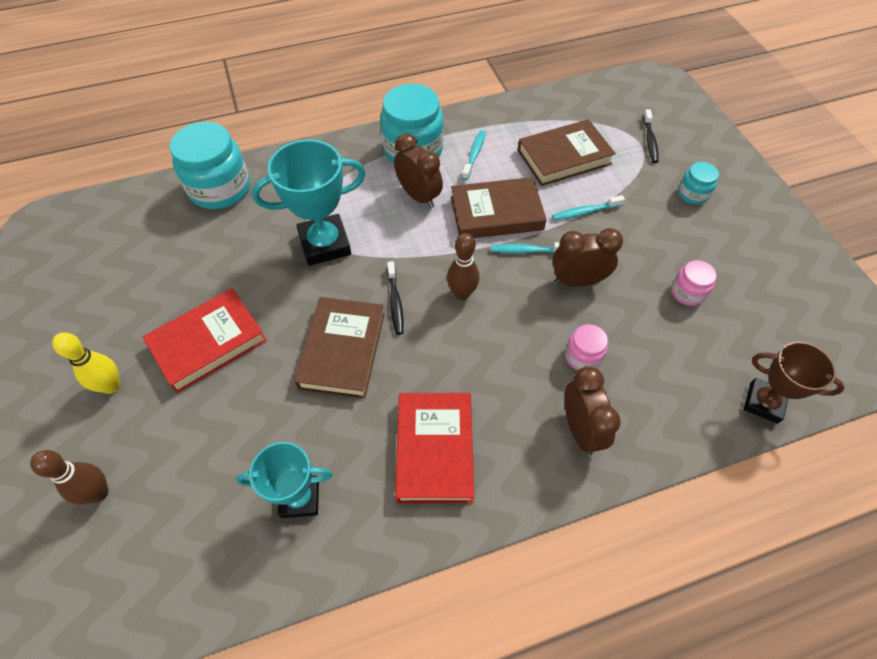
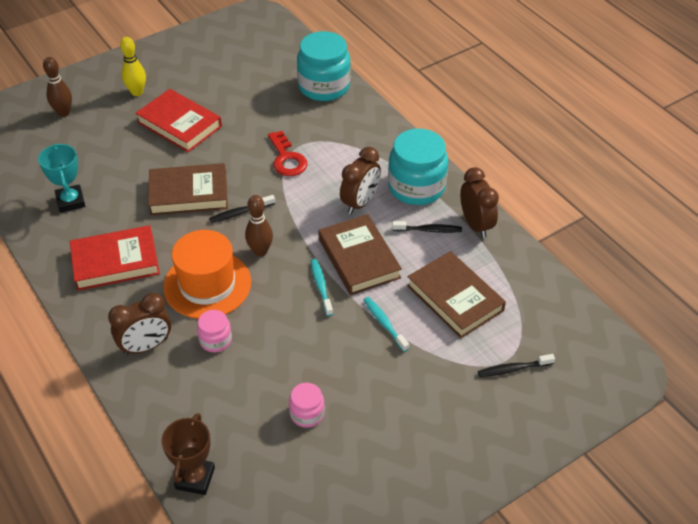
camera: 75 degrees right, 10 degrees down
turquoise trophy [252,140,366,266] -> red key [268,131,308,176]
turquoise toothbrush [462,130,486,180] -> black toothbrush [392,221,462,233]
brown clock [552,228,623,287] -> brown clock moved to [460,167,499,238]
turquoise jar [678,162,719,205] -> none
none -> orange hat [163,230,251,319]

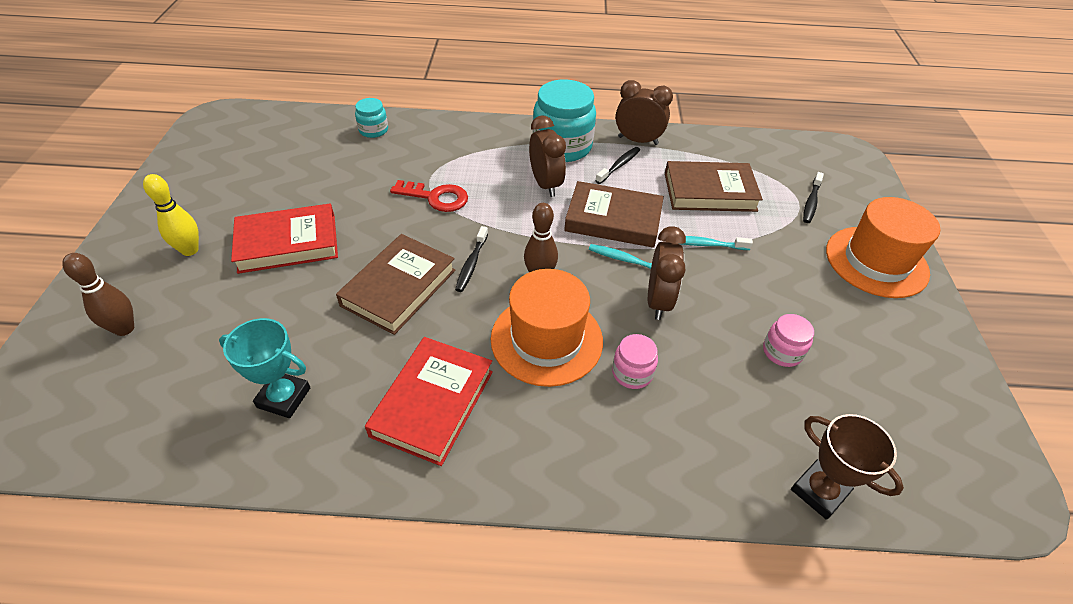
camera: 55 degrees left, 0 degrees up
brown clock [108,293,171,355] -> brown clock moved to [648,226,686,320]
turquoise jar [297,31,350,101] -> turquoise jar [355,98,388,138], size x0.50
none -> orange hat [826,197,940,298]

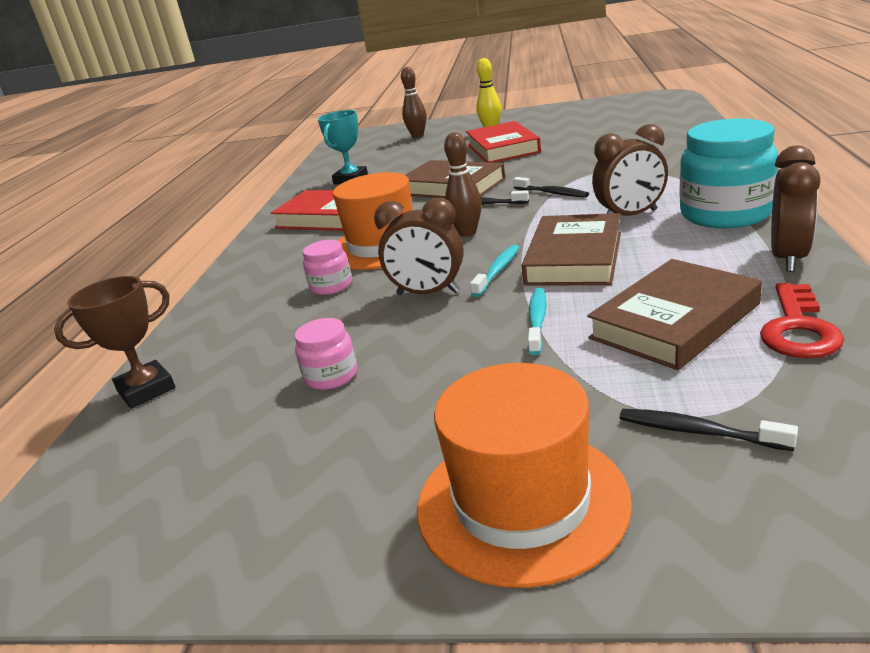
camera: 100 degrees right, 20 degrees down
turquoise jar [355,98,388,138] -> none
red key [390,180,468,212] -> red key moved to [760,283,844,358]
black toothbrush [595,147,640,184] -> black toothbrush moved to [513,177,589,198]
brown book [665,161,763,212] -> brown book turned 45 degrees clockwise [587,259,762,370]

